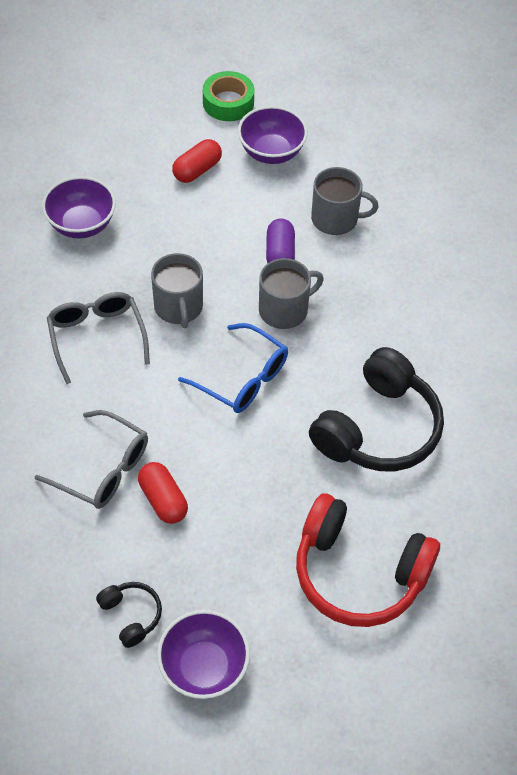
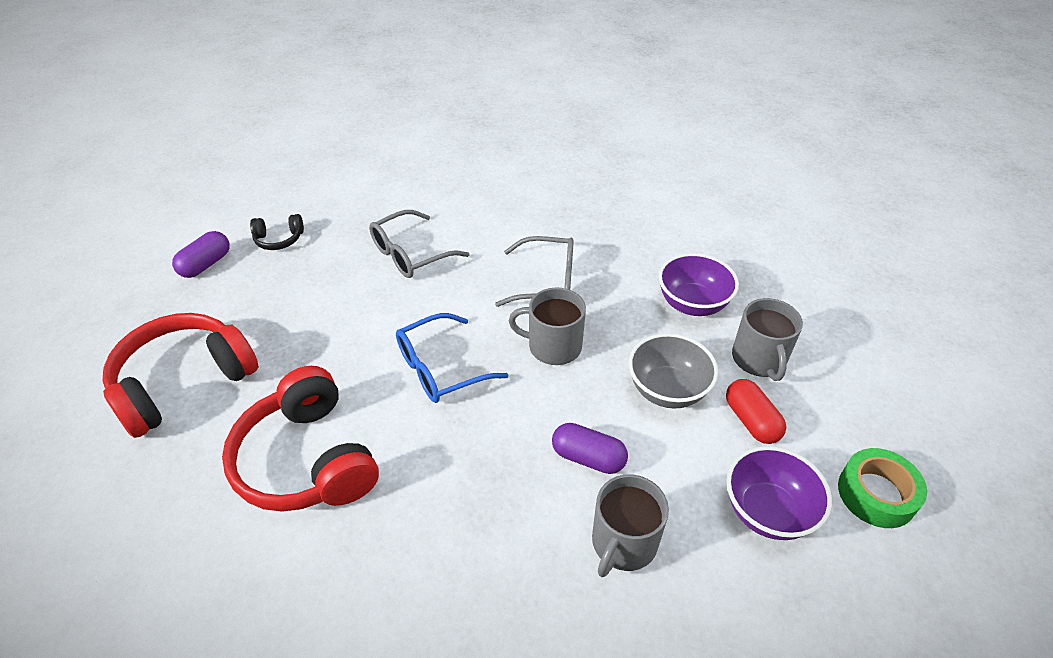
camera: 115 degrees right, 10 degrees down
red capsule [138,462,188,524] -> none
purple bowl [157,610,250,699] -> purple capsule [172,231,230,278]
grey mug [259,258,324,329] -> grey mug moved to [732,298,803,381]
black headphones [309,347,444,471] -> red headphones [222,366,379,512]
none -> grey bowl [628,333,718,408]

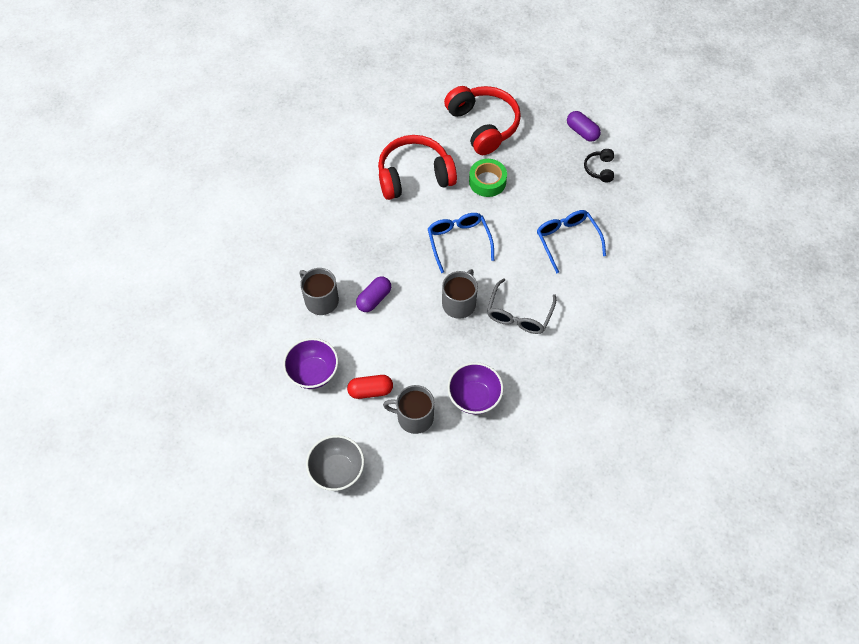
camera: 105 degrees right, 15 degrees up
grey glasses [369,210,470,278] -> blue glasses [537,210,606,273]
grey bowl [628,333,718,408] -> grey bowl moved to [306,435,364,491]
green tape [838,448,927,528] -> green tape moved to [469,159,507,197]

